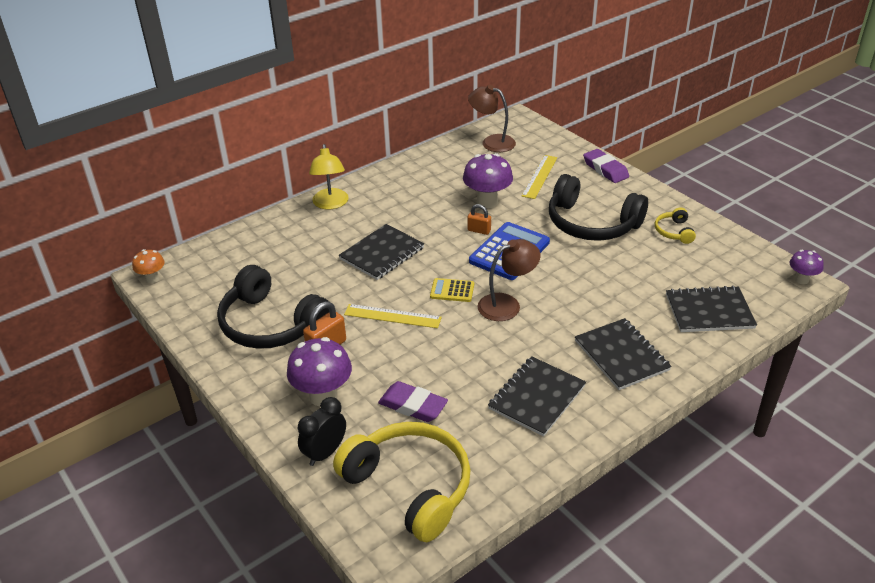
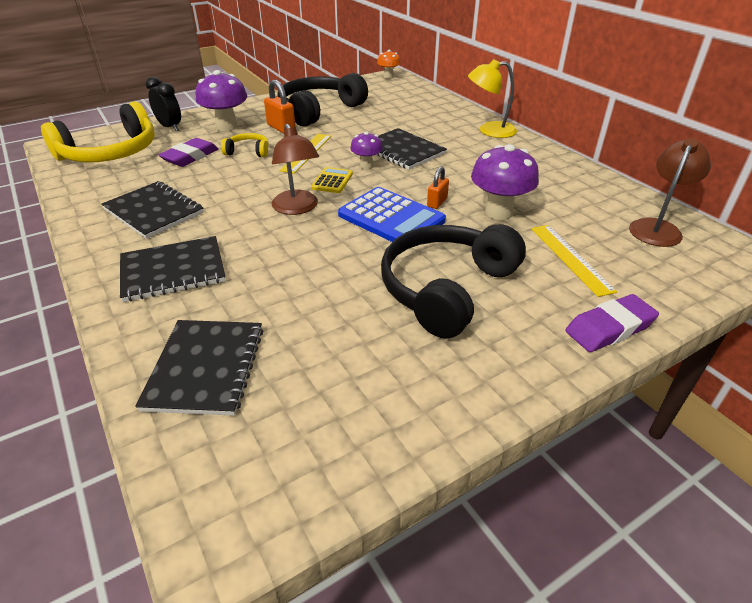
camera: 95 degrees right, 0 degrees up
yellow ruler [522,155,557,199] -> yellow ruler turned 45 degrees clockwise [531,225,617,297]
yellow headphones [655,207,696,244] -> yellow headphones moved to [221,133,268,157]
purple mushroom [789,250,824,284] -> purple mushroom moved to [350,131,383,169]

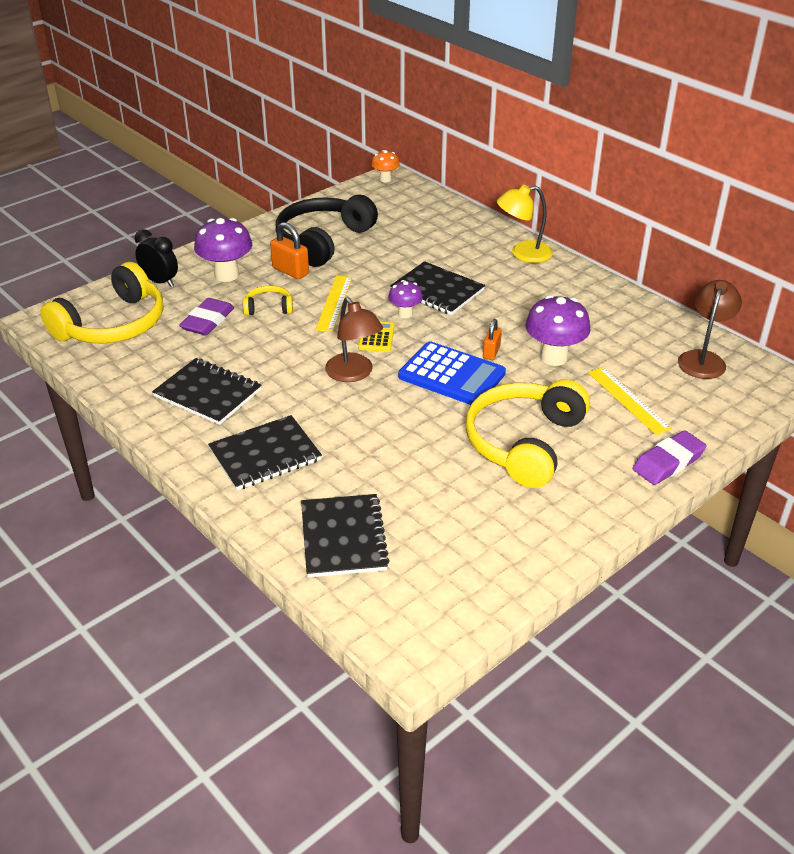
camera: 10 degrees left, 0 degrees up
black headphones [381,224,526,339] -> yellow headphones [466,379,590,488]

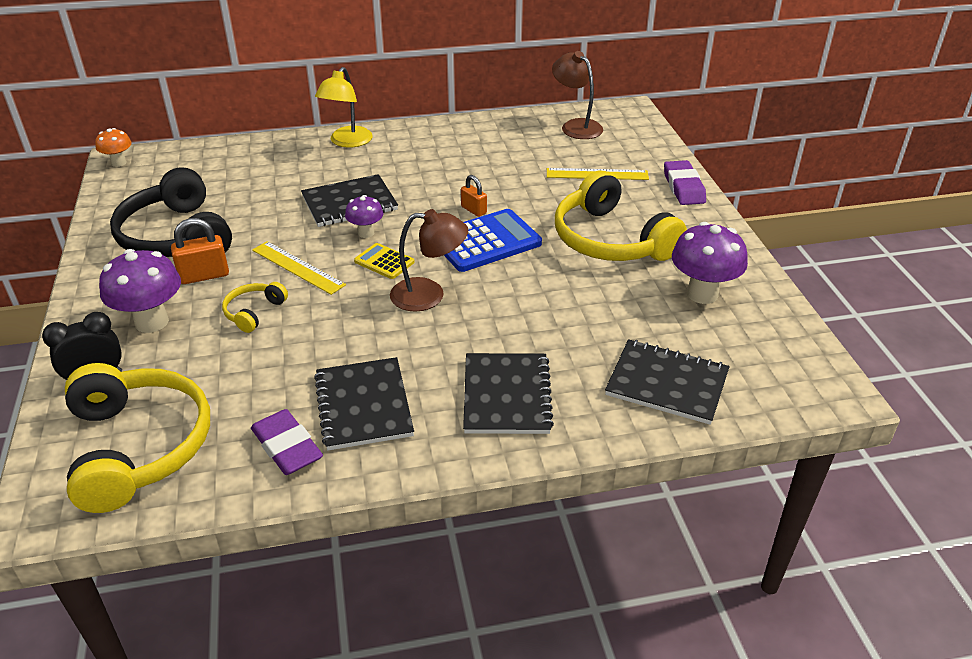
camera: 60 degrees left, 0 degrees up
black notebook [152,358,262,425] -> black notebook turned 75 degrees counterclockwise [314,357,414,450]
purple eraser [179,298,234,335] -> purple eraser moved to [251,409,323,475]
purple mushroom [525,295,591,366] -> purple mushroom moved to [672,222,748,304]

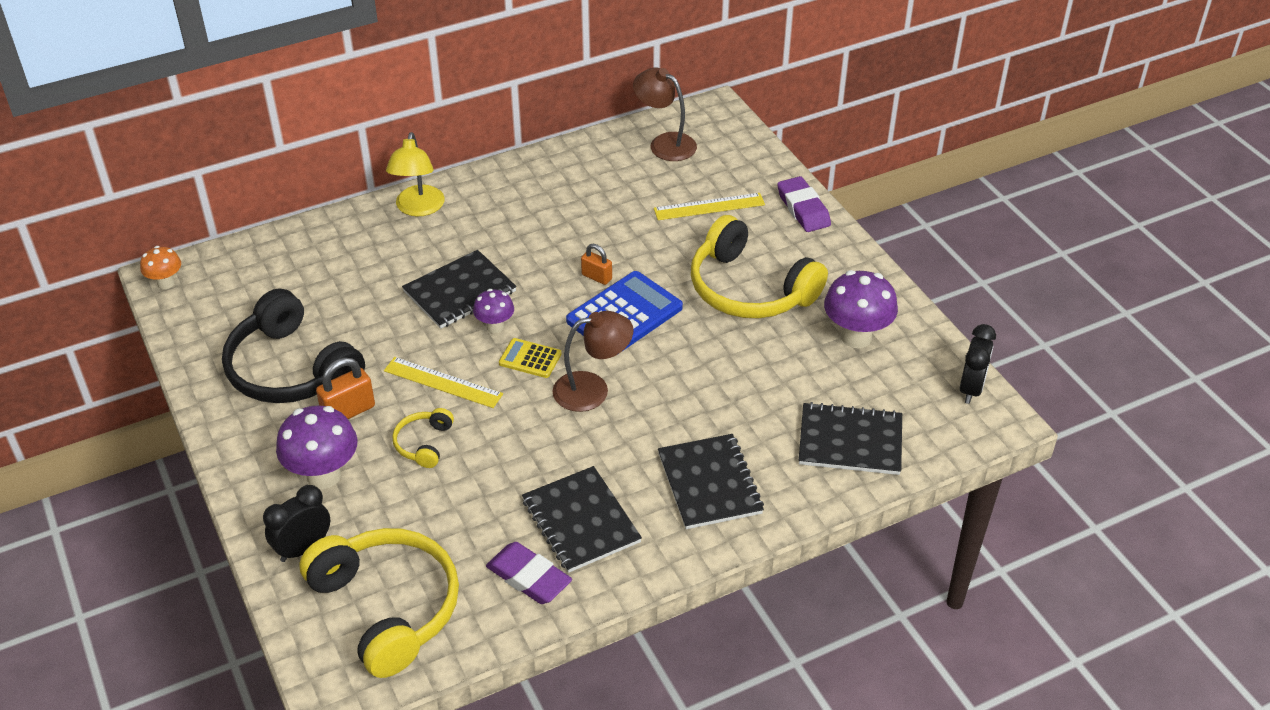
camera: 15 degrees left, 5 degrees up
none -> black clock [960,324,996,404]

